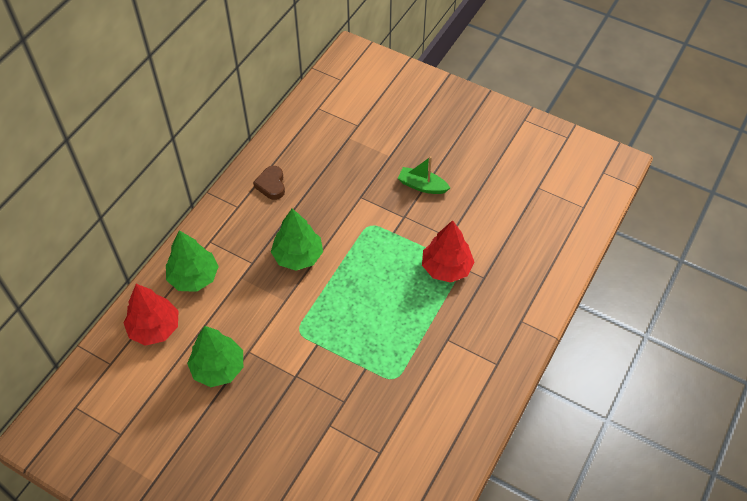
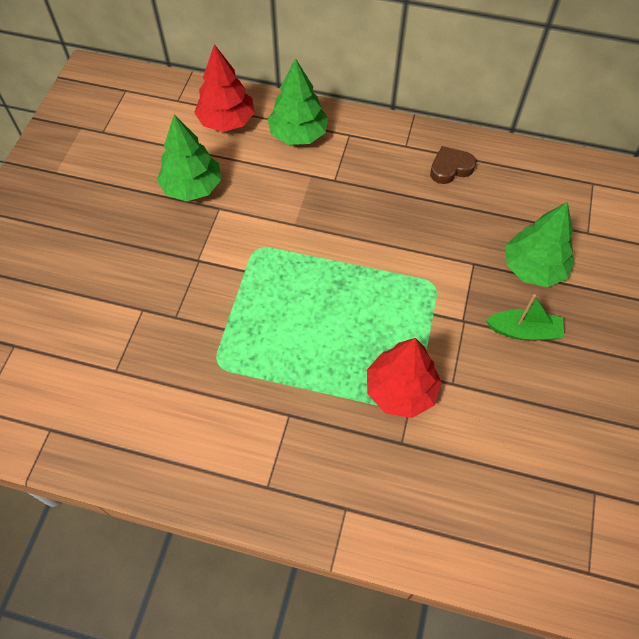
camera: 75 degrees right, 5 degrees up
green tree [271,208,323,271] -> green tree moved to [506,202,574,287]
green boat [398,157,450,194] -> green boat turned 90 degrees clockwise [486,294,564,340]

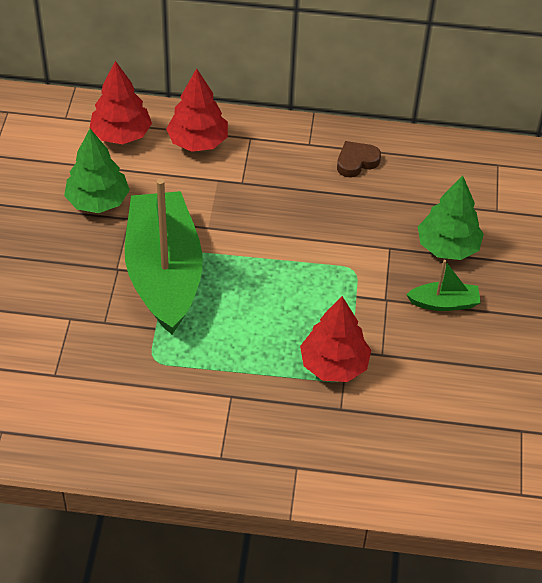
camera: 10 degrees left, 10 degrees down
green tree [267,58,328,145] -> red tree [166,68,228,152]
none -> green boat [125,178,203,335]

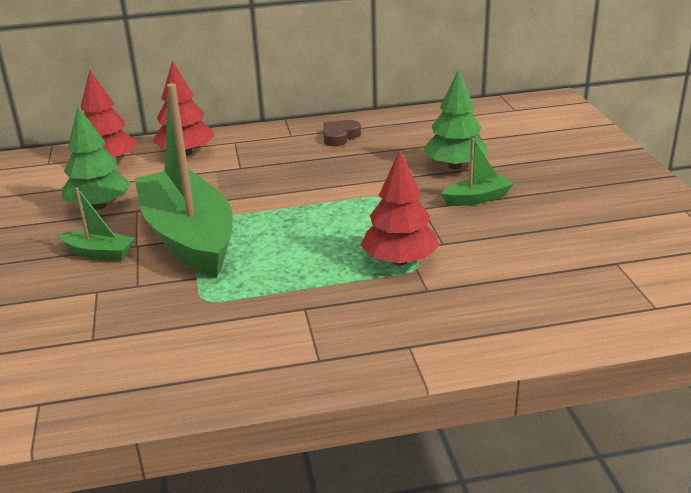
camera: 15 degrees left, 20 degrees down
none -> green boat [58,187,135,261]

